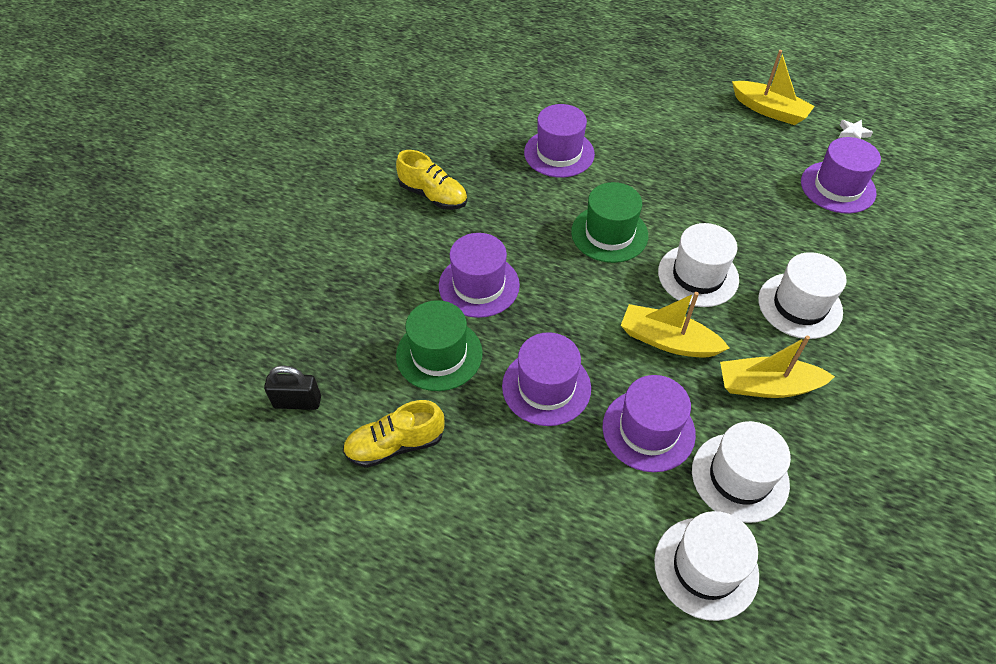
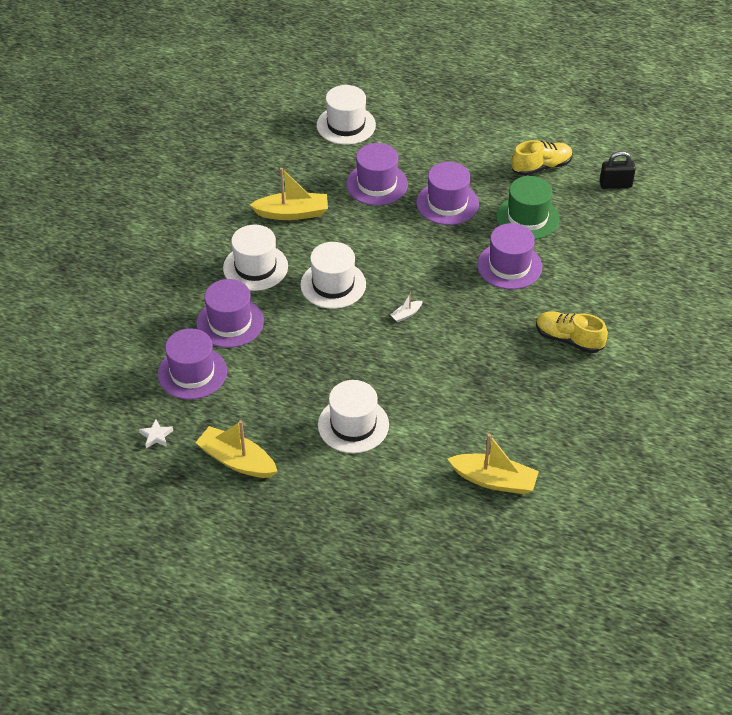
camera: 175 degrees right, 5 degrees down
purple hat [524,104,595,178] -> purple hat moved to [197,279,264,348]
green hat [571,182,648,263] -> white boat [390,292,423,322]
yellow boat [621,292,729,358] -> yellow boat moved to [447,434,539,494]
white hat [692,421,791,523] -> white hat moved to [318,380,389,453]

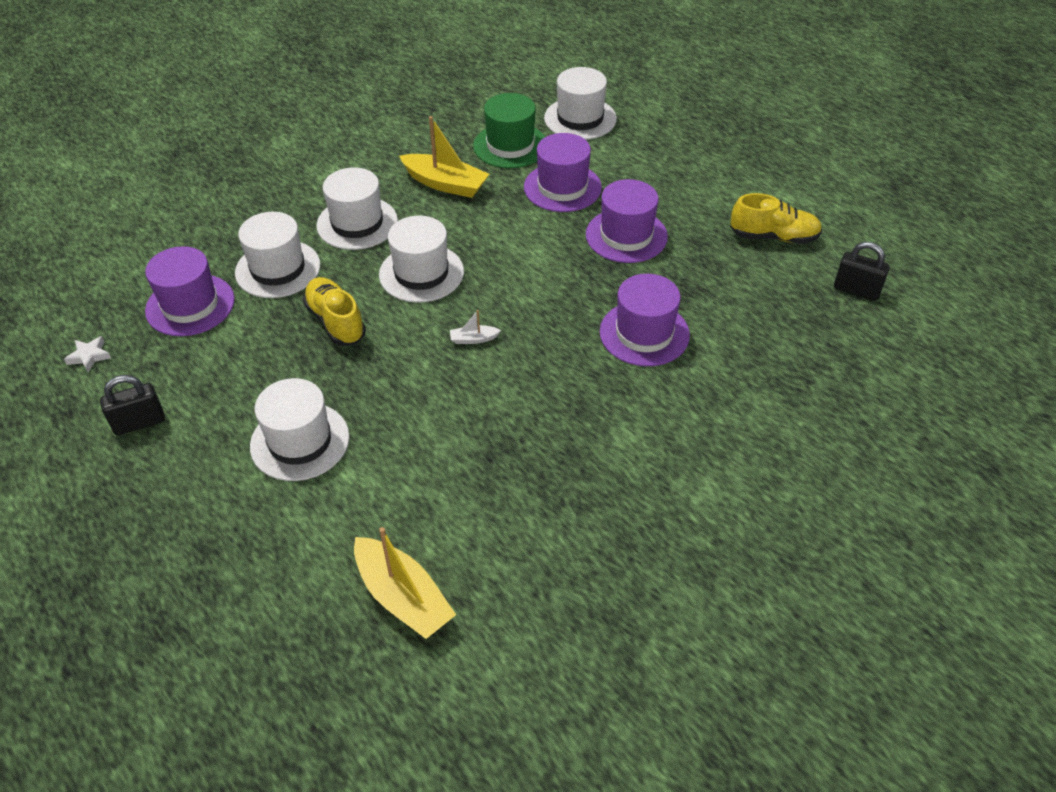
camera: 30 degrees right, 0 degrees up
yellow boat [195,420,278,478] -> black padlock [100,375,165,435]
purple hat [197,279,264,348] -> white hat [235,212,320,298]
green hat [496,176,560,240] -> green hat moved to [473,93,545,168]
yellow shoe [536,311,608,353] -> yellow shoe moved to [303,277,366,346]

